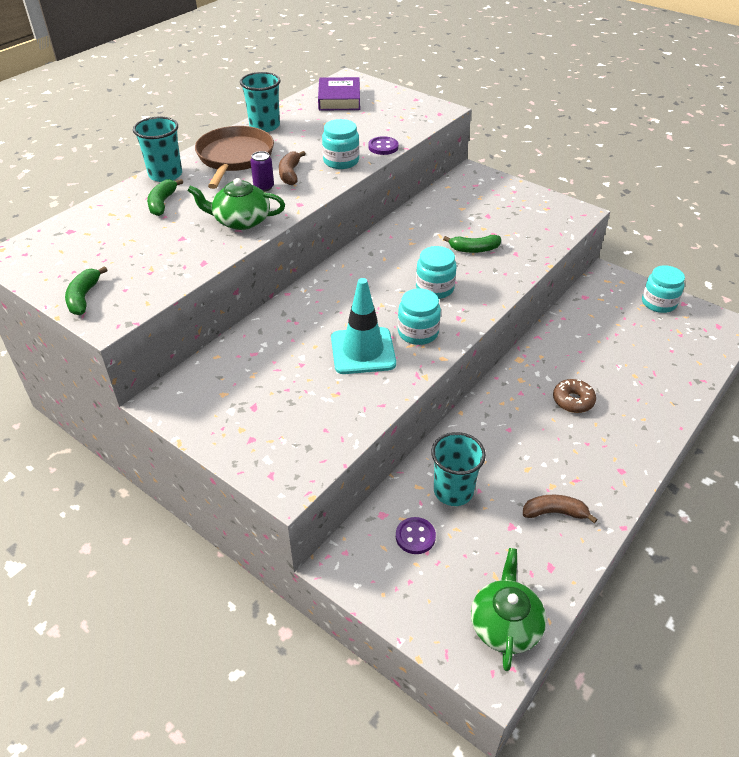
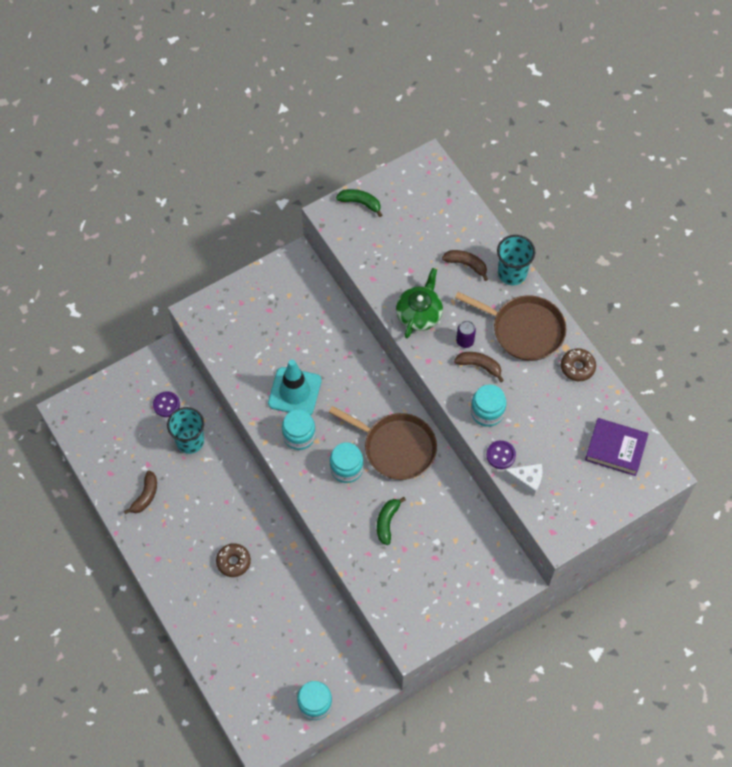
camera: 110 degrees right, 20 degrees up
green banana [147,179,183,216] -> brown banana [442,250,488,281]
turquoise cup [240,72,281,132] -> brown donut [561,348,596,381]
green teapot [471,548,546,671] -> none
none -> brown pan [329,406,437,480]
none -> white cheese [503,463,542,496]

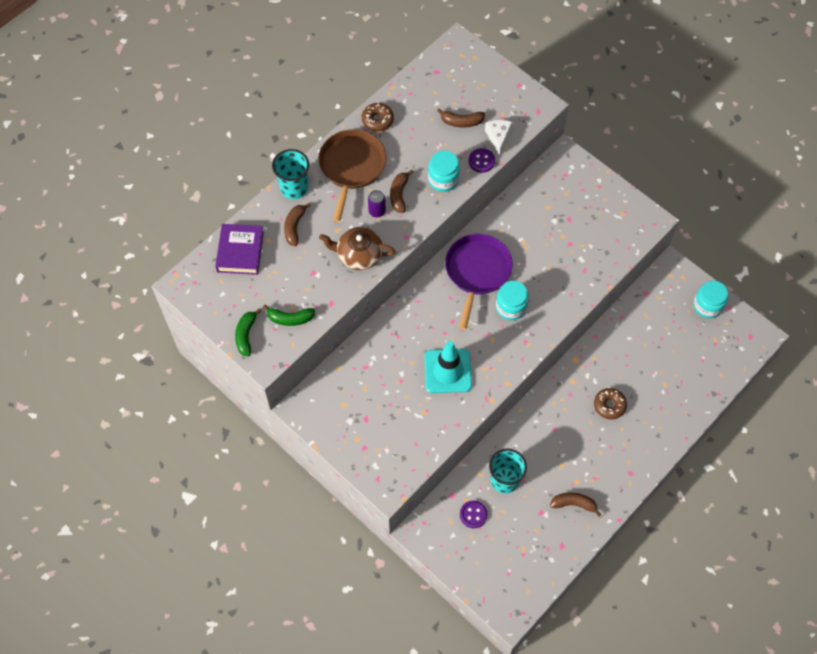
camera: 105 degrees left, 0 degrees up
turquoise jar [282,409,316,450] -> none
brown pan [329,406,437,480] -> purple pan [445,234,513,330]
green banana [377,497,406,545] -> green banana moved to [263,305,315,326]
green teapot [396,268,443,338] -> brown teapot [319,227,395,270]
purple book [585,418,649,476] -> purple book moved to [215,224,264,275]
none -> brown banana [437,108,485,128]

